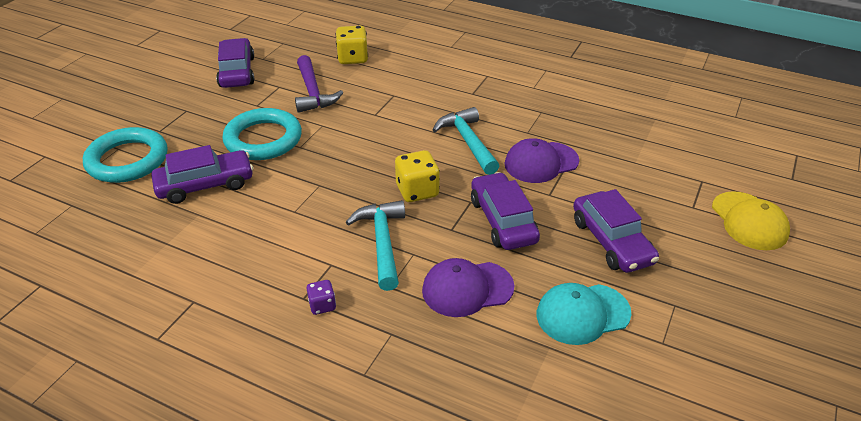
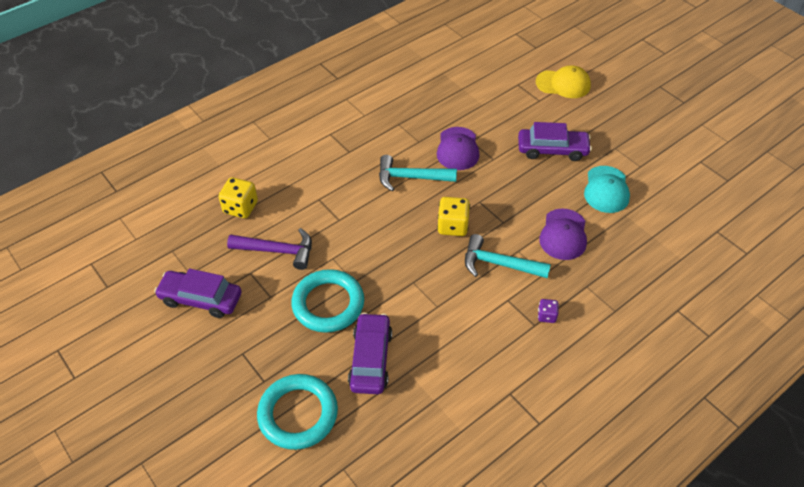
camera: 65 degrees left, 10 degrees up
purple car [471,172,540,250] -> none

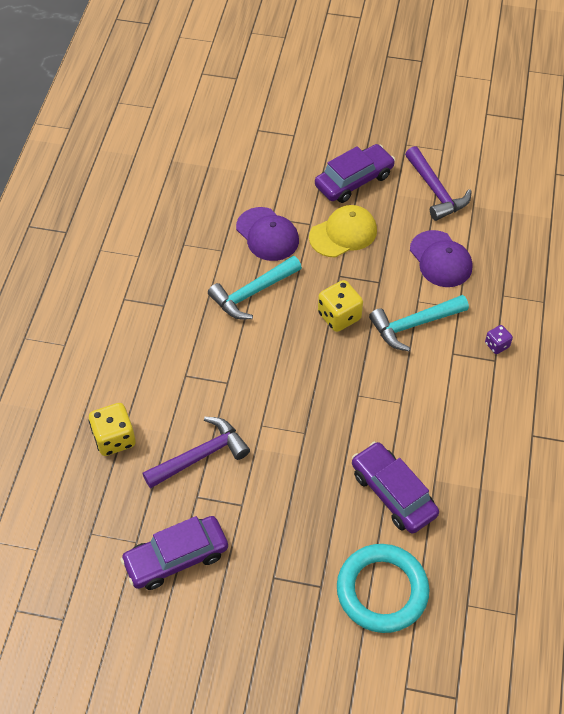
camera: 40 degrees left, 5 degrees up
turquoise ring [291,269,364,333] -> none
yellow cap [536,65,591,98] -> yellow cap moved to [309,205,377,257]
turquoise cap [584,166,630,213] -> purple hammer [405,146,472,221]

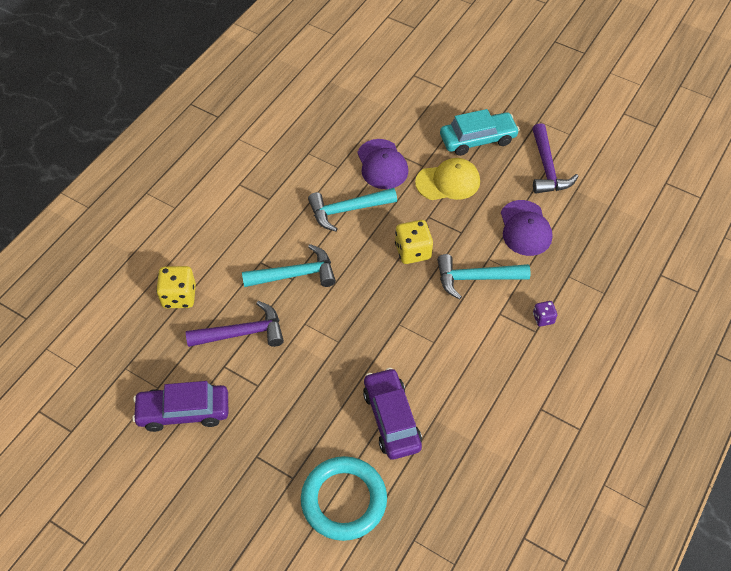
camera: 20 degrees right, 0 degrees up
purple car [315,144,395,203] -> turquoise car [440,109,520,156]
none -> turquoise hammer [242,244,336,287]

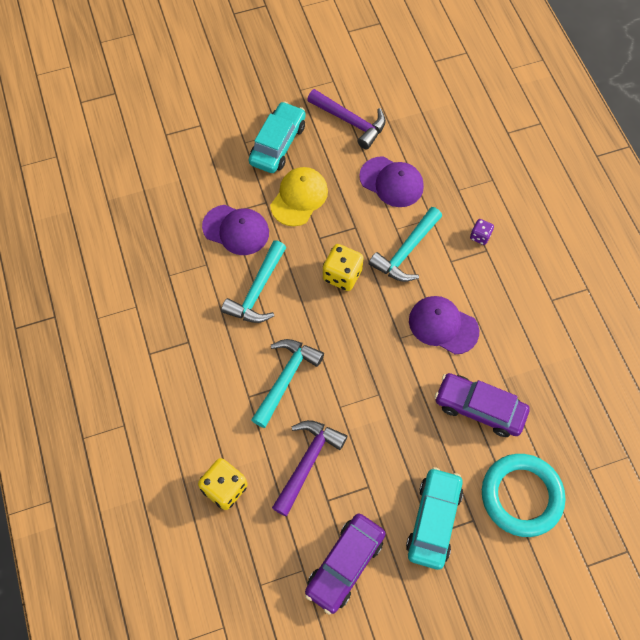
camera: 50 degrees left, 10 degrees up
none -> turquoise car [406,467,463,570]
none -> purple cap [409,296,479,354]

